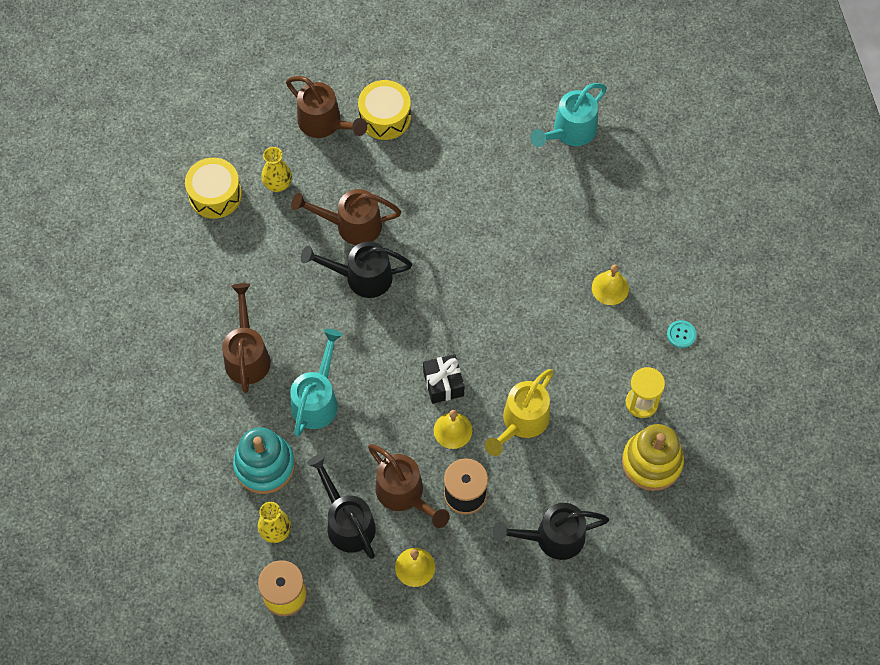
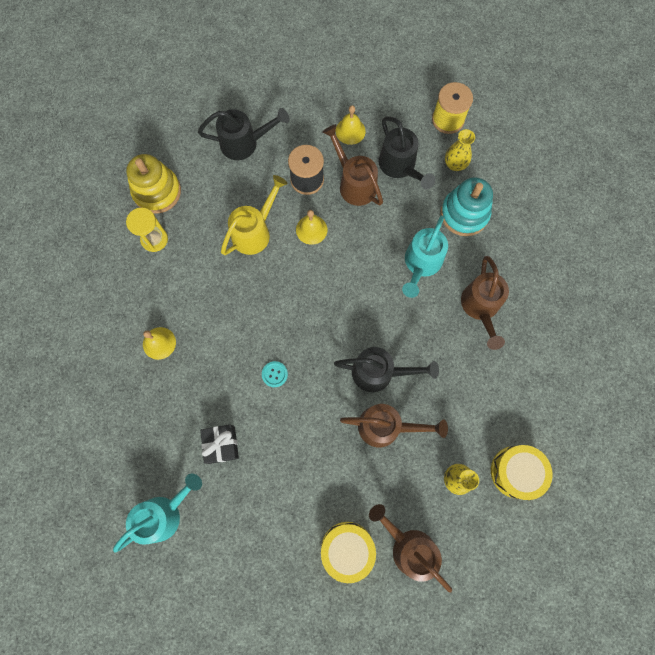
camera: 175 degrees left, 10 degrees up
black gift [423,354,464,404] -> black gift moved to [200,424,239,464]
turquoise button [667,320,696,348] -> turquoise button moved to [262,361,288,387]

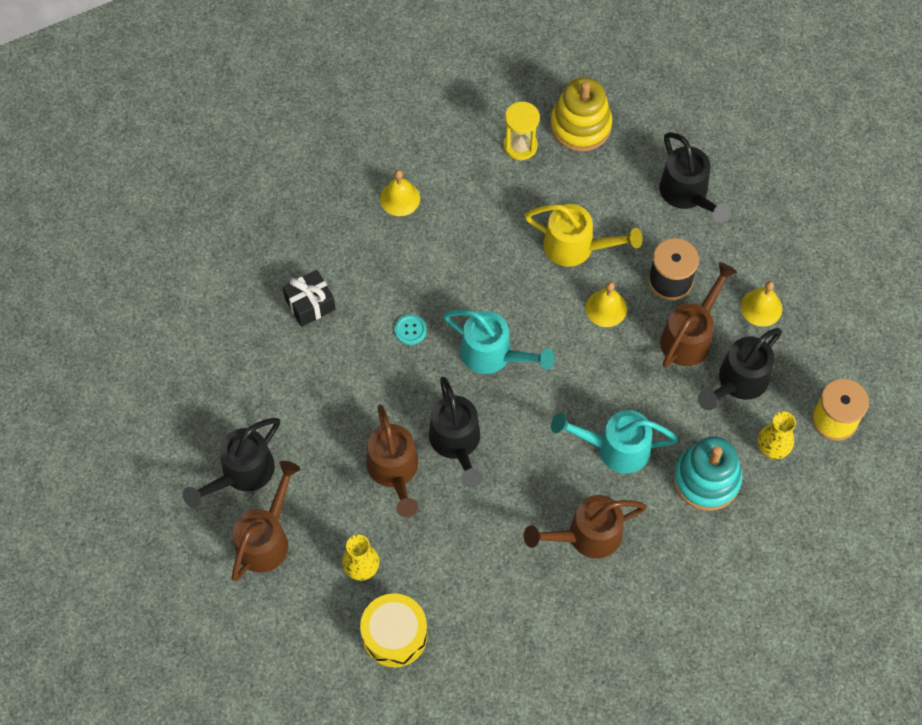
camera: 70 degrees right, 10 degrees down
turquoise watering can [113,474,202,553] -> turquoise watering can moved to [443,310,555,374]
yellow drum [321,522,376,583] -> black watering can [183,418,280,508]

